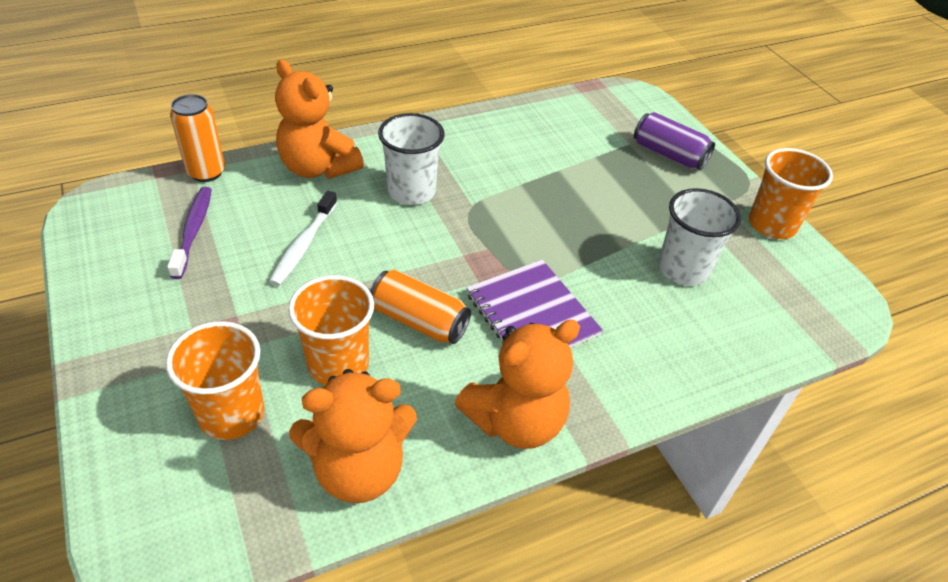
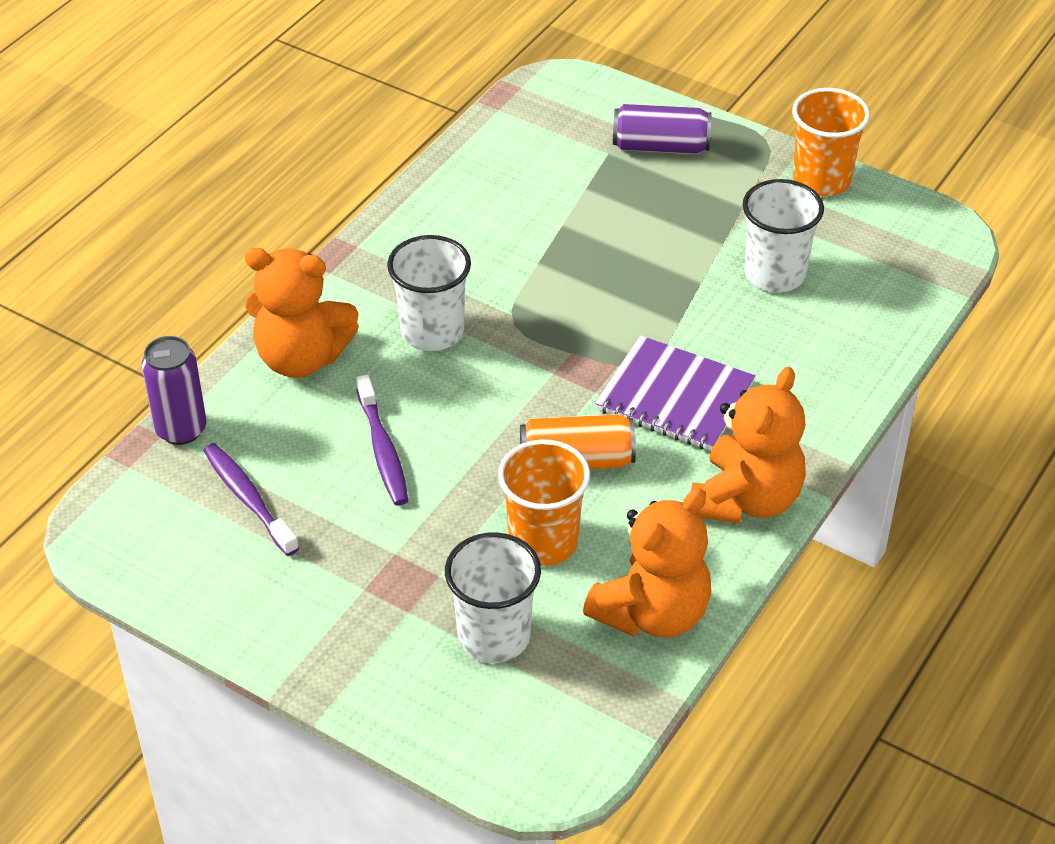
camera: 30 degrees left, 0 degrees up
orange cup [166,321,264,440] -> white cup [445,532,541,663]
orange can [170,94,225,182] -> purple can [142,336,206,445]
white toothbrush [269,191,337,286] -> purple toothbrush [356,374,409,505]

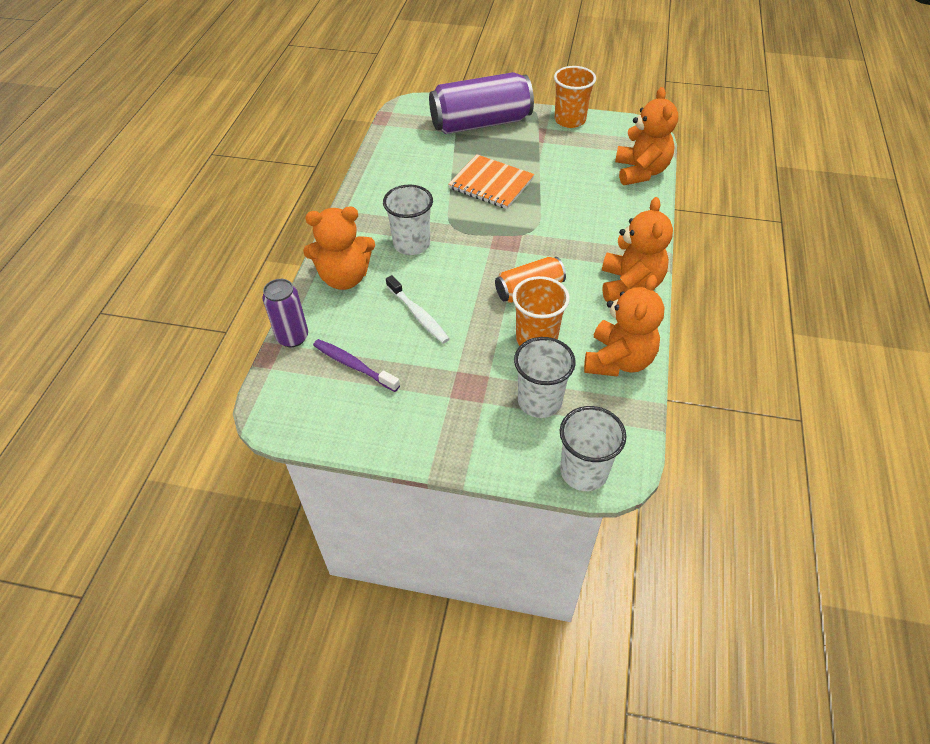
camera: 20 degrees left, 5 degrees up
purple toothbrush [356,374,409,505] -> white toothbrush [386,275,449,344]
purple notebook [595,335,755,451] -> none
purple can [613,104,712,154] -> purple can [429,72,534,134], size x1.83
white cup [743,179,824,292] -> white cup moved to [560,406,627,491]
none -> orange notebook [448,154,534,209]
none -> orange teddy bear [615,87,678,185]

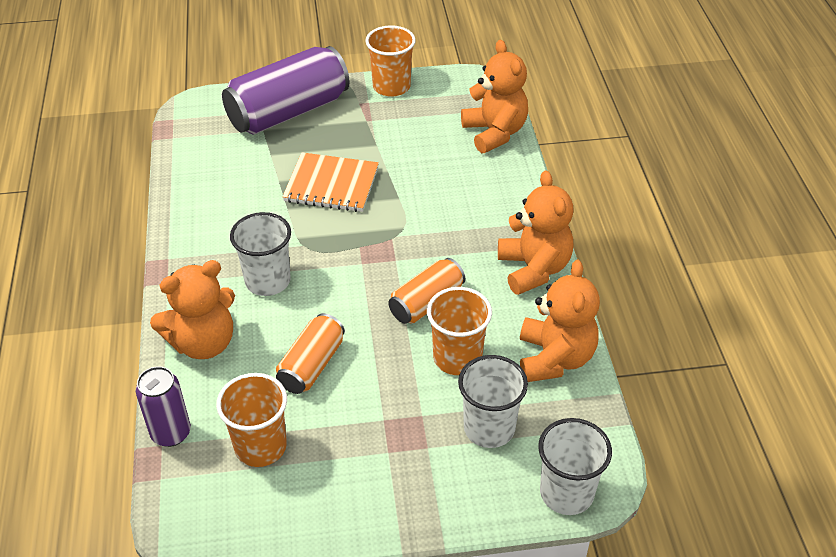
camera: 20 degrees left, 5 degrees down
purple toothbrush [313,339,400,392] -> orange cup [216,373,287,467]
white toothbrush [386,275,449,344] -> orange can [276,313,345,394]

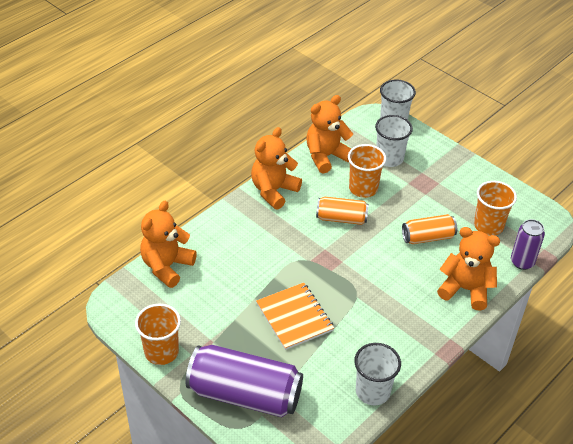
camera: 130 degrees left, 0 degrees up
white cup [230,212,291,296] -> white cup moved to [354,343,401,405]

